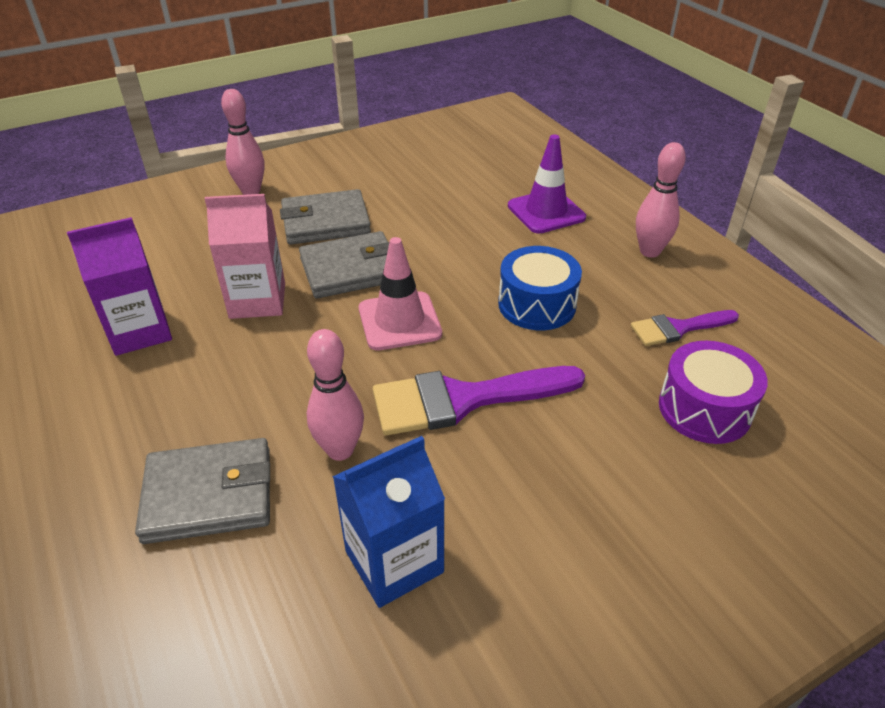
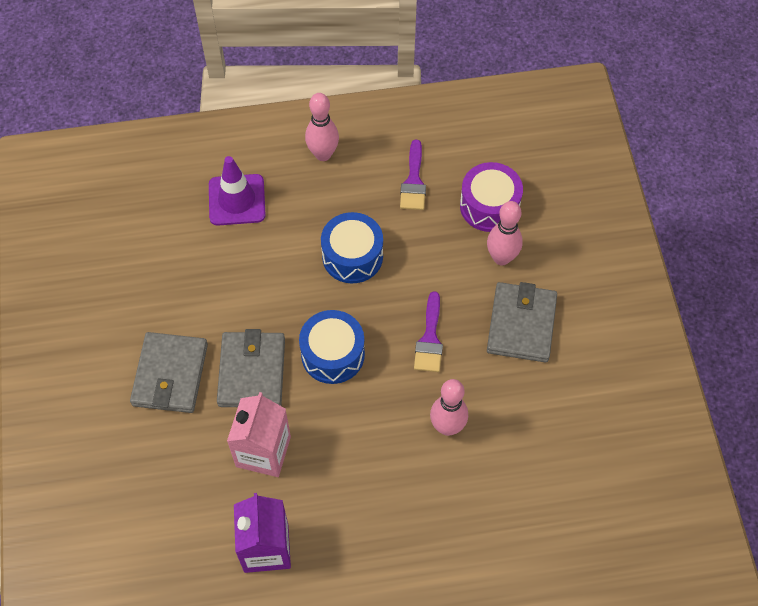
camera: 70 degrees left, 20 degrees up
grey wallet [135,438,270,544] -> grey wallet moved to [487,282,557,363]
pink bowling pin [221,89,265,195] -> pink bowling pin moved to [487,201,523,265]
blue carton [332,436,445,608] -> none
pink traffic cone [359,237,442,350] -> blue drum [299,310,365,384]
purple brush [373,366,585,435] -> purple brush [414,291,443,372], size x0.58

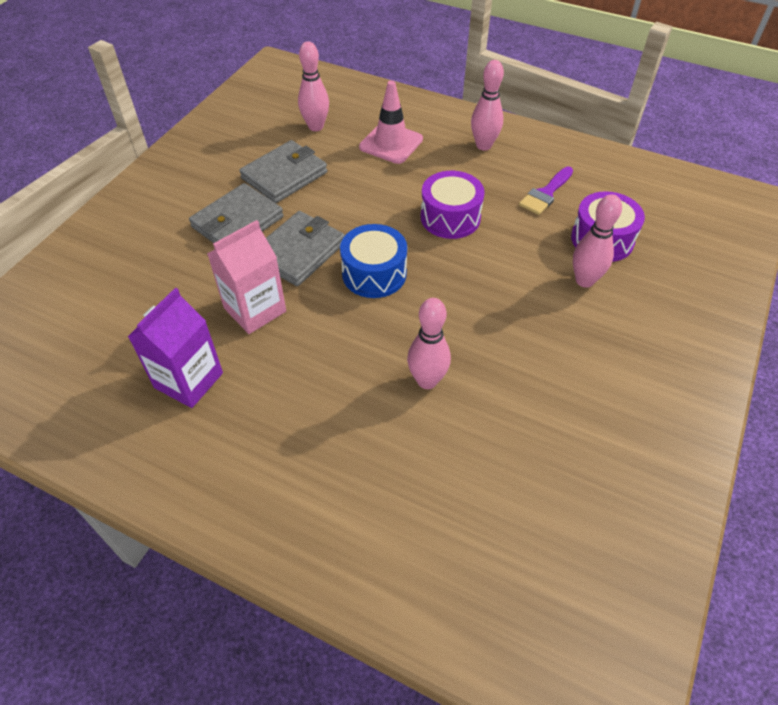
camera: 35 degrees right, 10 degrees down
purple traffic cone [209,156,266,225] -> pink traffic cone [359,80,423,164]
blue drum [321,212,383,283] -> purple drum [421,171,485,239]
purple brush [414,291,443,372] -> none
grey wallet [487,282,557,363] -> grey wallet moved to [239,140,327,203]
none -> pink bowling pin [298,41,329,131]

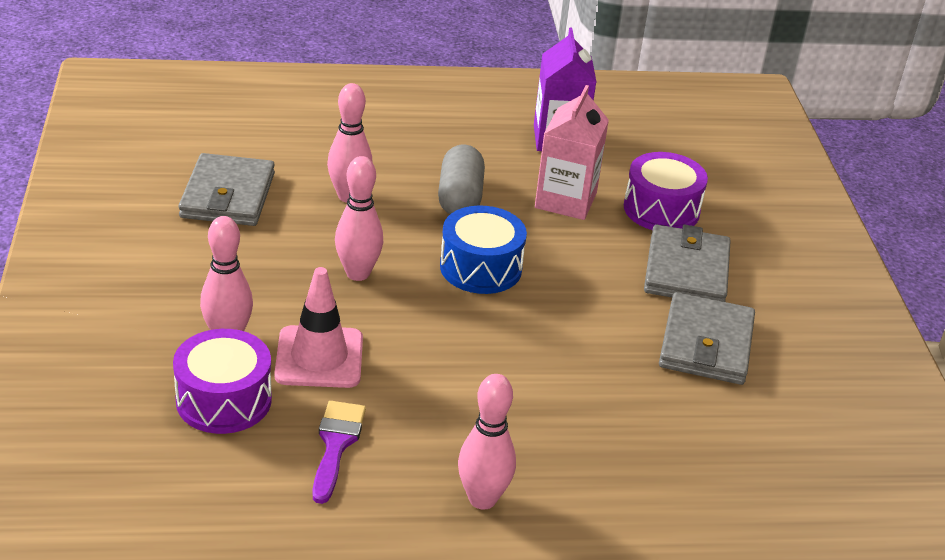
camera: 145 degrees right, 15 degrees down
grey wallet [266,211,345,286] -> grey wallet moved to [178,153,275,226]
pink bowling pin [298,41,329,131] -> pink bowling pin moved to [335,156,383,281]
pink traffic cone [359,80,423,164] -> pink traffic cone moved to [274,267,363,388]
purple drum [421,171,485,239] -> purple drum moved to [624,152,708,230]
none -> grey capsule [438,144,485,214]

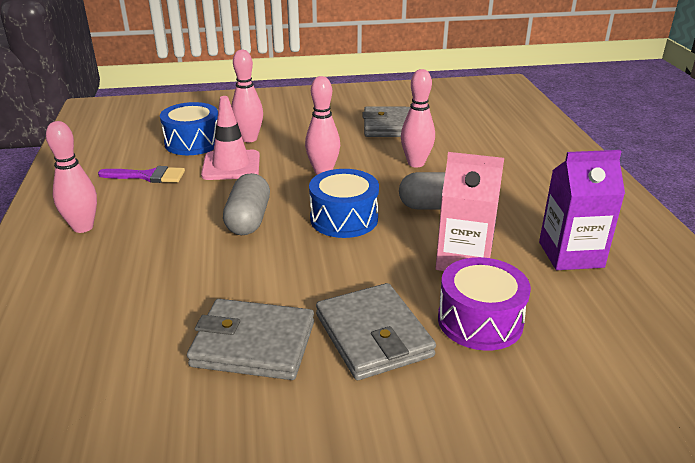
camera: 90 degrees right, 5 degrees down
purple drum [173,329,272,434] -> blue drum [160,102,218,155]
grey wallet [644,225,731,302] -> grey wallet turned 60 degrees clockwise [316,283,436,380]
none -> grey capsule [223,173,270,235]

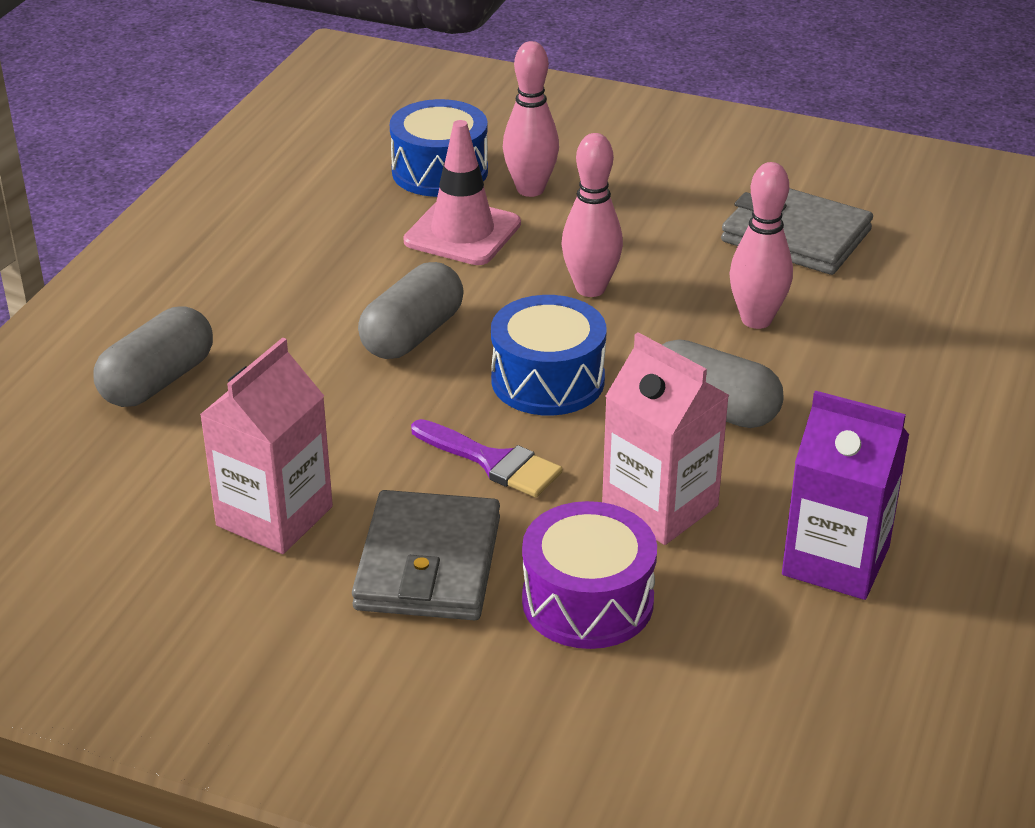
camera: 30 degrees right, 5 degrees up
pink bowling pin [46,121,97,233] -> none
purple brush [98,166,185,183] -> purple brush moved to [411,419,562,498]
grey wallet [187,299,314,380] -> pink carton [200,337,333,554]
none -> grey capsule [94,306,213,407]

